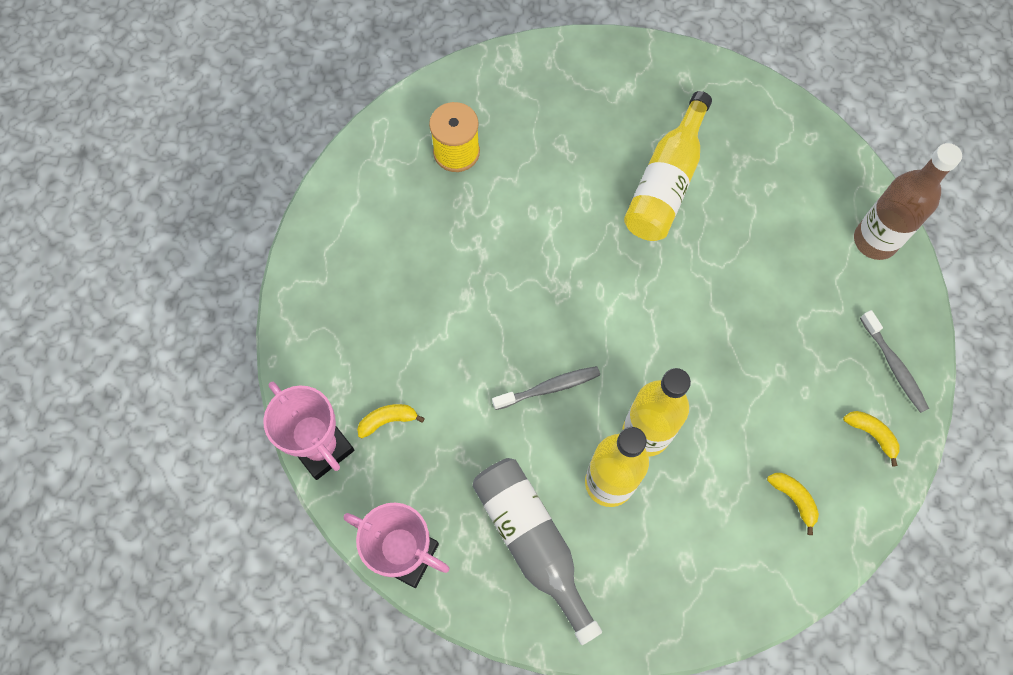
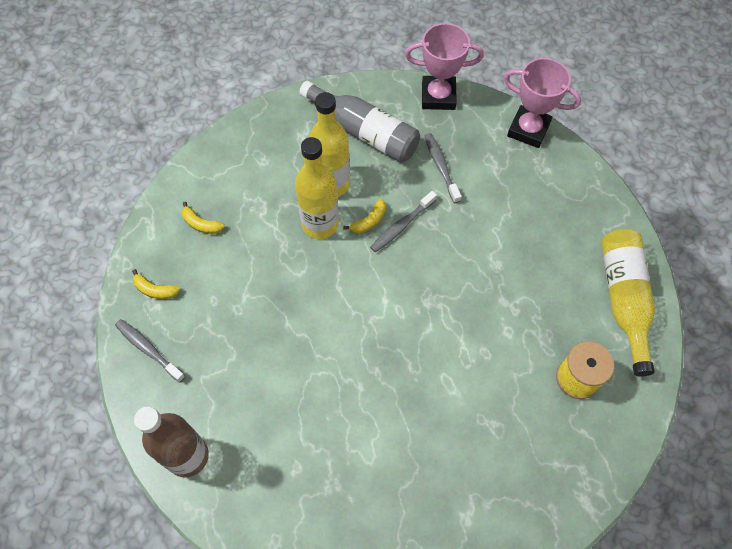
camera: 155 degrees right, 5 degrees down
yellow banana [357,404,425,438] -> yellow banana moved to [343,199,386,234]
yellow bottle [624,91,712,241] -> yellow bottle moved to [601,229,655,376]
none -> grey toothbrush [424,133,462,203]

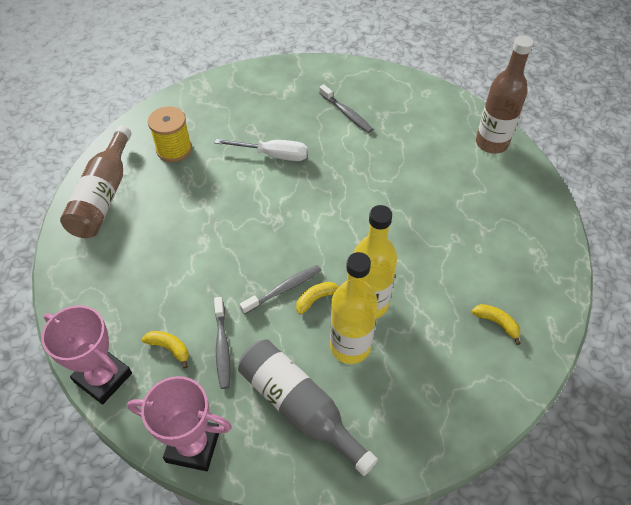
camera: 170 degrees left, 10 degrees down
grey toothbrush [115,319,185,383] -> grey toothbrush moved to [319,84,373,133]
yellow banana [132,269,180,299] -> yellow banana moved to [142,331,189,369]
yellow bottle [601,229,655,376] -> brown bottle [60,126,131,238]
none -> white screwdriver [215,139,308,161]

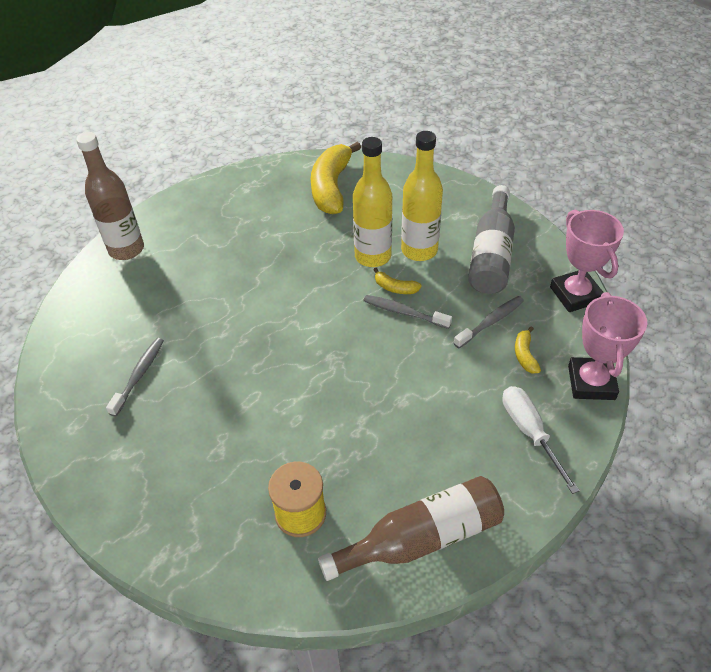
camera: 120 degrees left, 5 degrees down
white screwdriver [215,139,308,161] -> white screwdriver moved to [502,386,580,494]
yellow banana [472,304,521,345] -> yellow banana [311,142,361,214], size x2.29

